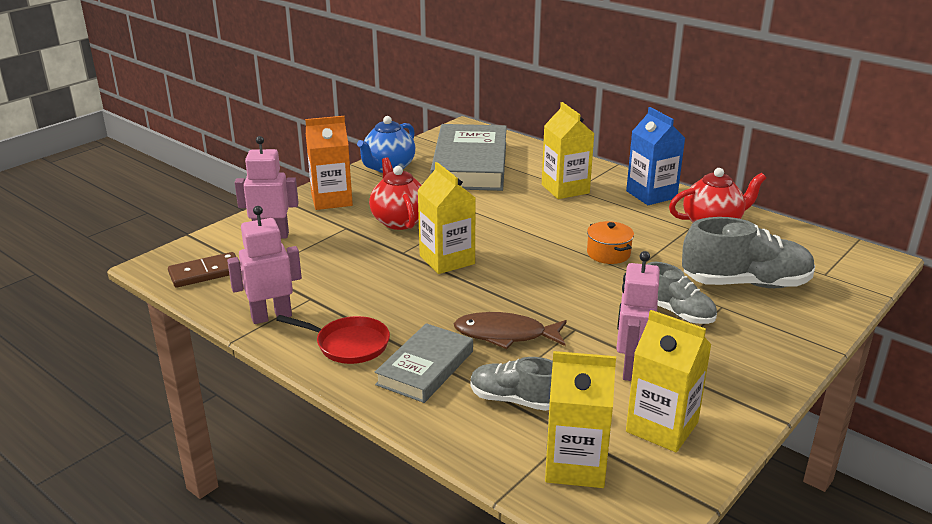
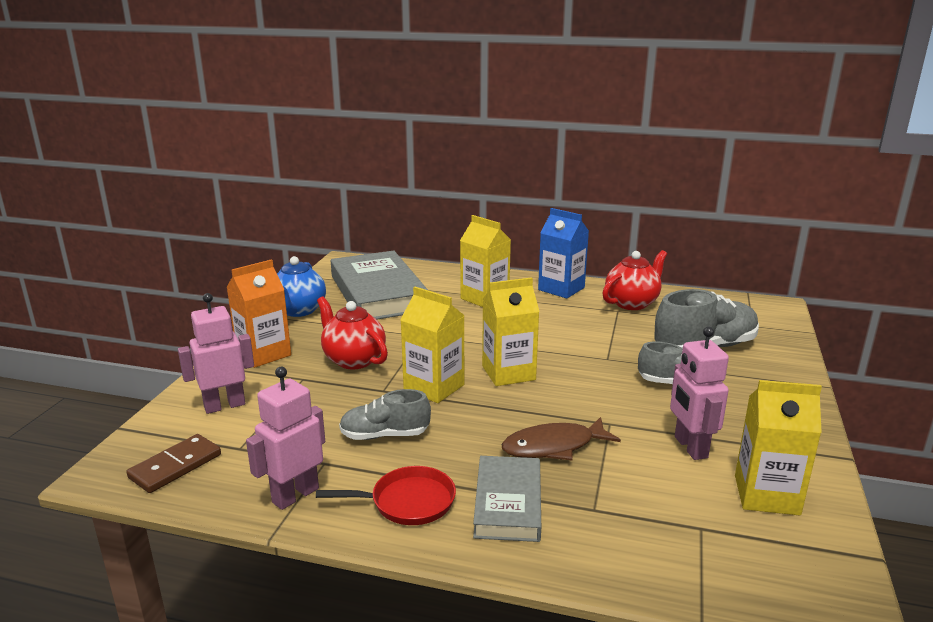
camera: 25 degrees left, 5 degrees down
grey shoe [471,357,553,411] -> grey shoe moved to [339,389,431,440]
yellow carton [545,351,616,488] -> yellow carton moved to [482,277,540,386]
orange pot [587,221,634,264] -> none

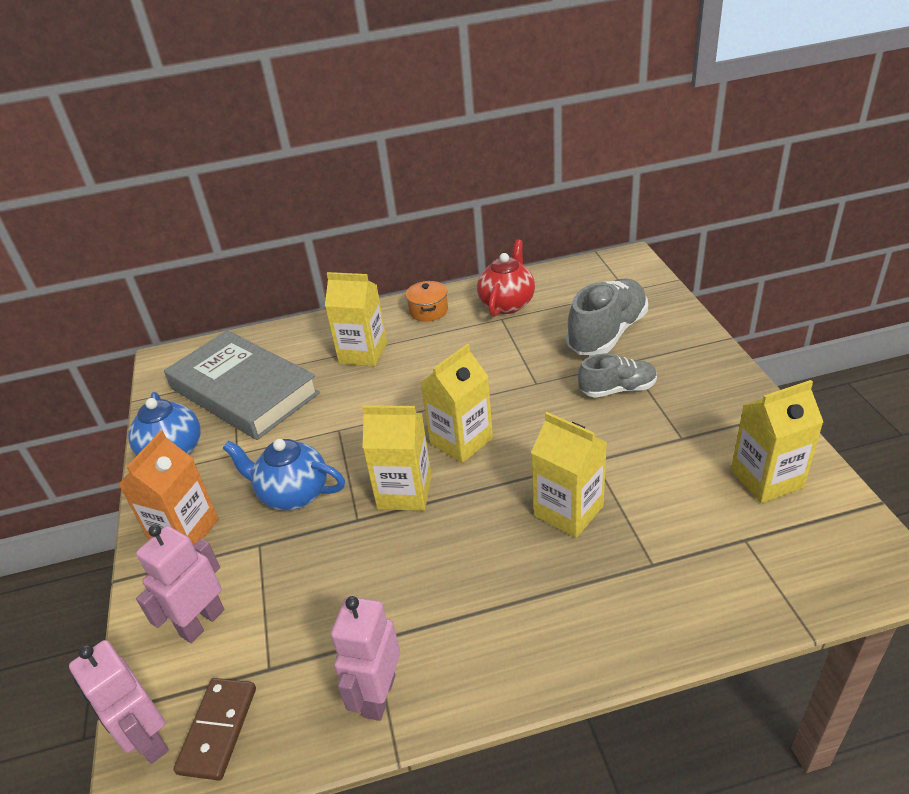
camera: 25 degrees left, 15 degrees up
red pan [316,466,456,525] -> none
red teapot [317,297,388,369] -> blue teapot [223,439,345,511]
grey shoe [339,389,431,440] -> none
grey book [473,456,541,542] -> none
brown fish [502,417,621,460] -> yellow carton [531,412,607,538]
blue carton [538,208,589,298] -> orange pot [406,281,448,322]
pink robot [670,327,729,460] -> pink robot moved to [69,640,169,764]

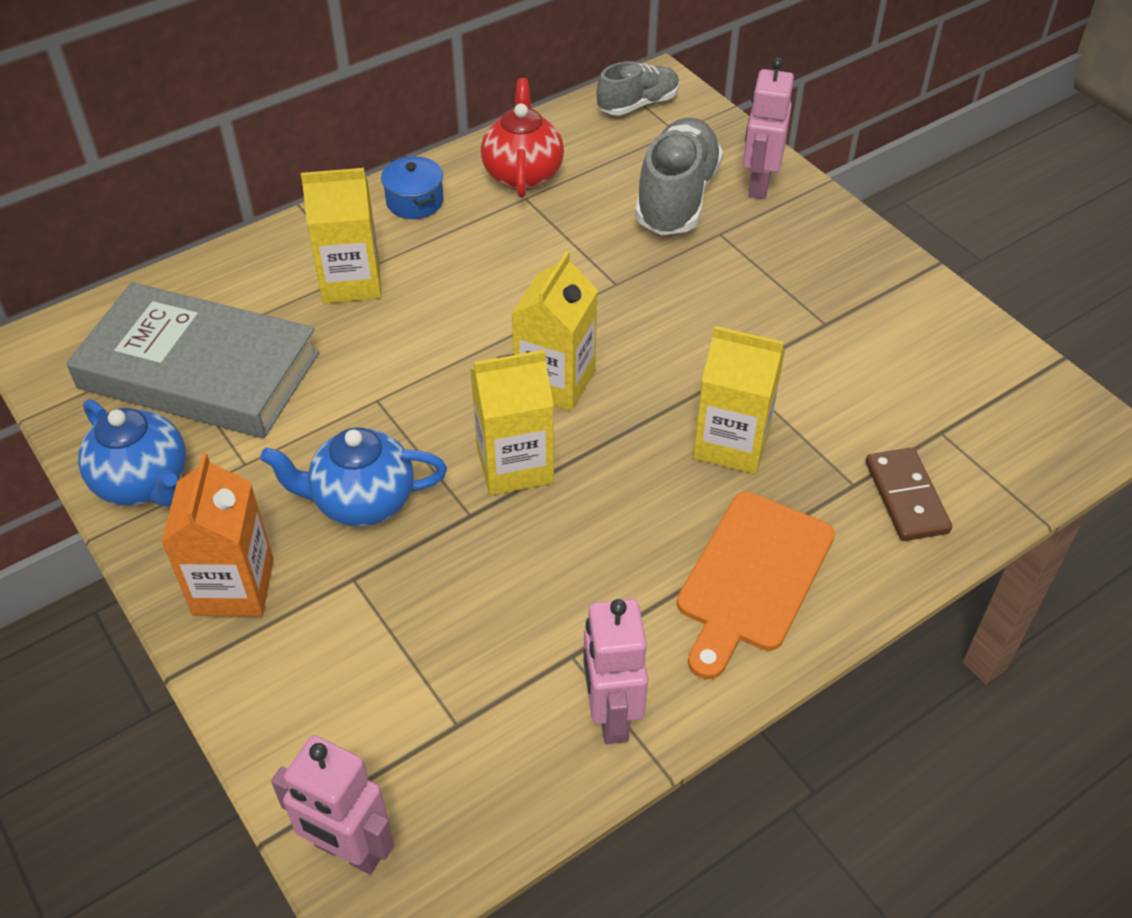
camera: 25 degrees left, 10 degrees up
pink robot [136,525,224,643] -> pink robot moved to [743,57,794,199]
brown domino [174,678,256,781] -> brown domino moved to [866,447,952,541]
orange pot [406,281,448,322] -> blue pot [381,156,444,219]
grey shoe [578,354,657,398] -> grey shoe moved to [597,61,680,116]
yellow carton [731,380,823,503] -> none
none -> orange cutting board [677,492,835,679]

